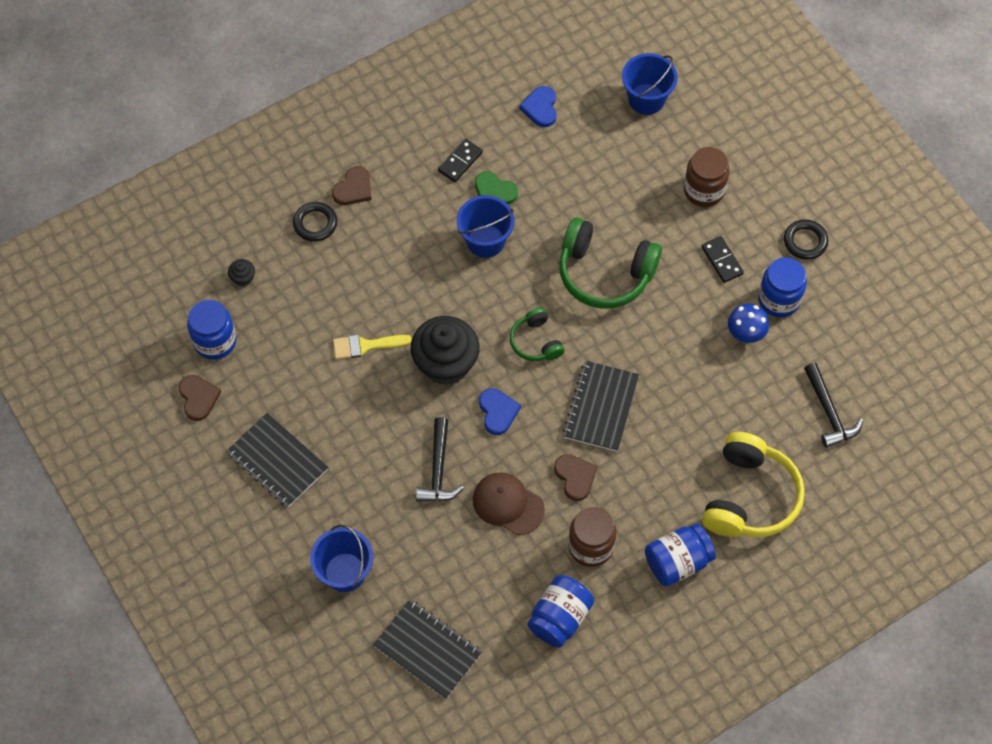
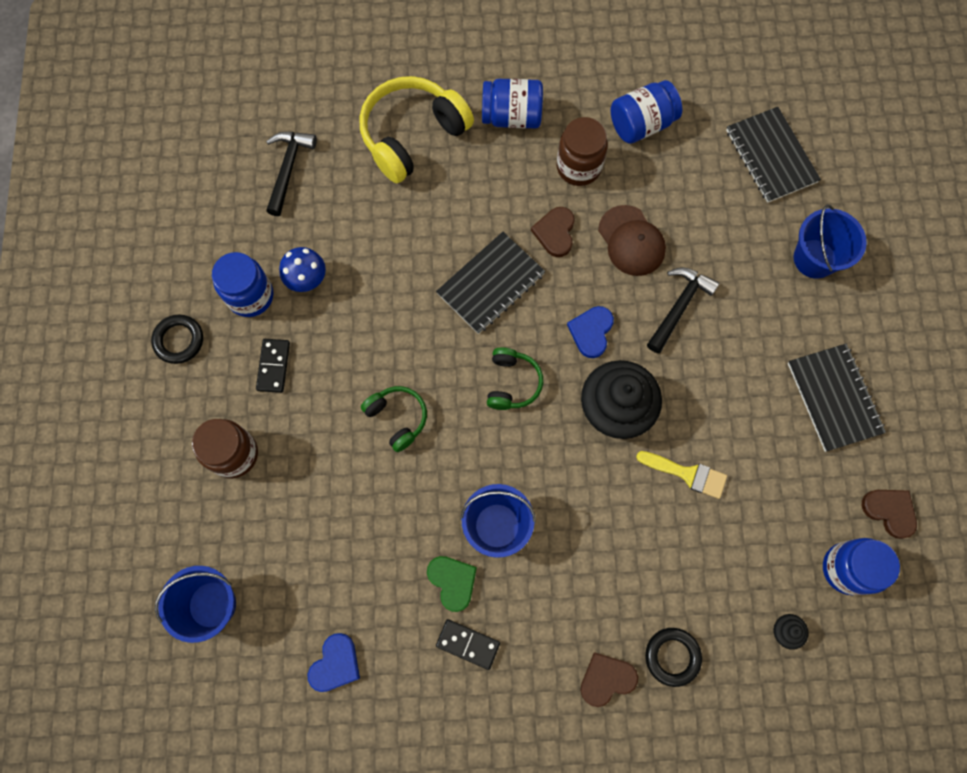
camera: 150 degrees left, 10 degrees up
brown heart [179,375,221,421] -> brown heart turned 120 degrees clockwise [862,490,917,539]
black domino [438,139,483,182] -> black domino turned 45 degrees clockwise [436,619,500,670]
green headphones [559,217,662,309] -> green headphones [361,386,427,452], size x0.54

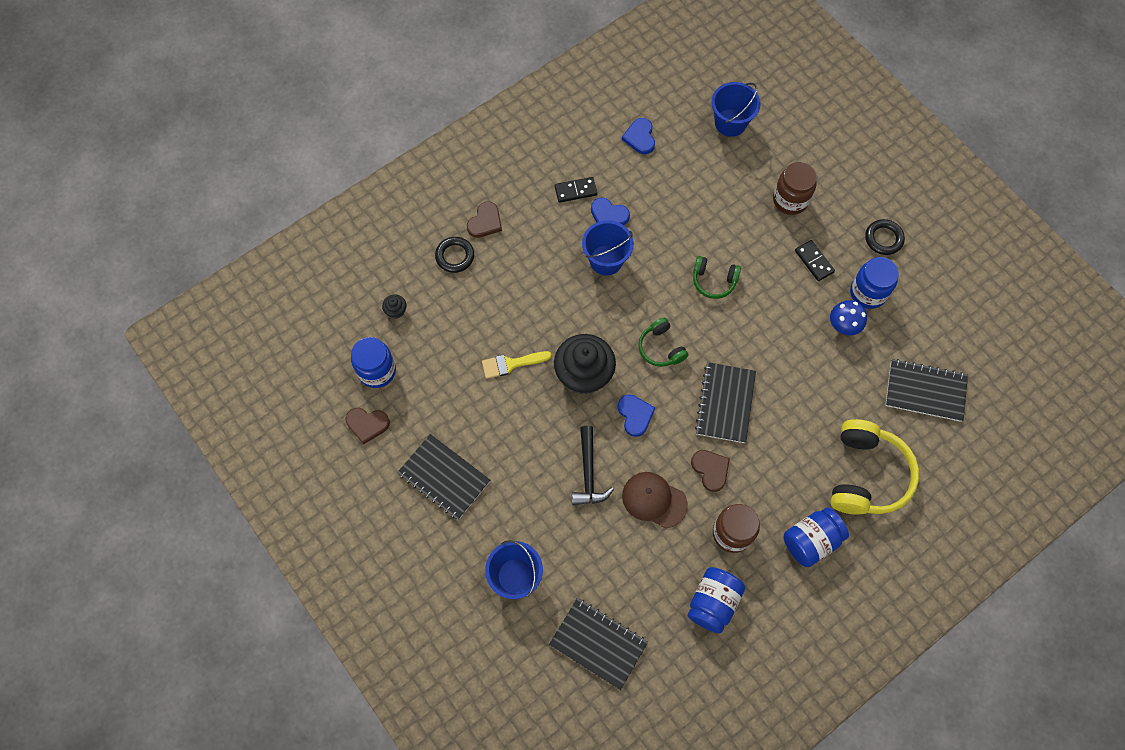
camera: 145 degrees right, 5 degrees down
black hammer [266,132,317,216] -> black notebook [885,359,968,422]
green heart [427,556,477,612] -> blue heart [591,198,630,225]

